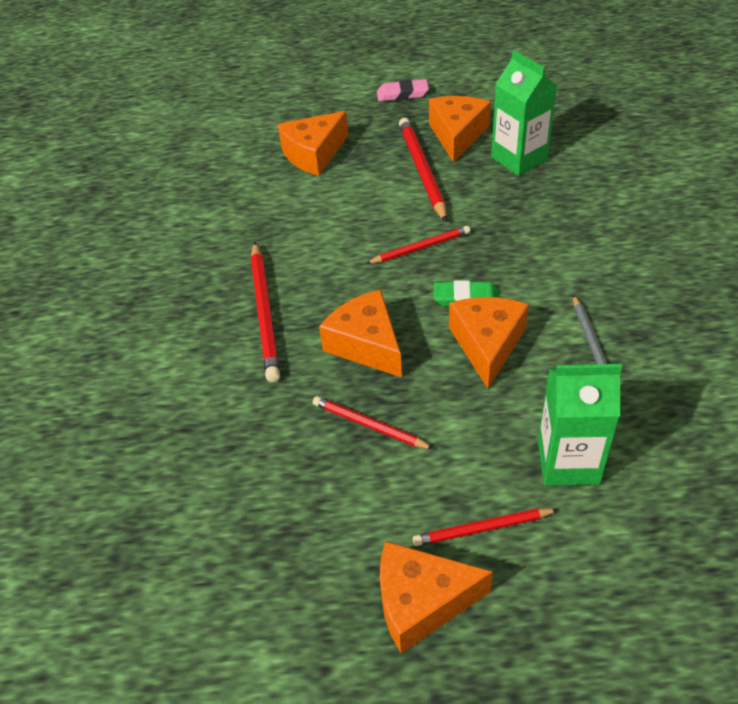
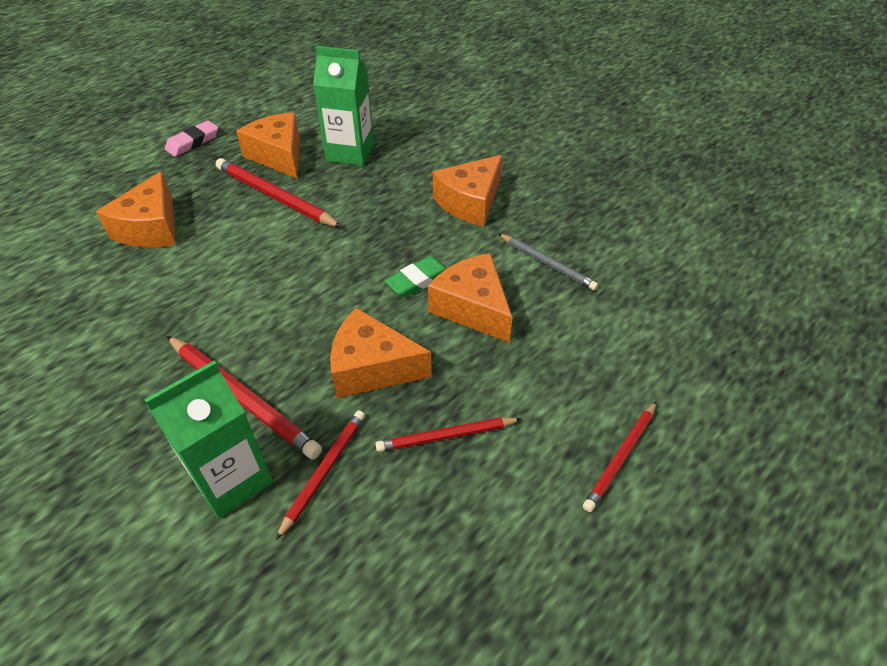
camera: 45 degrees left, 0 degrees up
red pencil [366,226,470,264] -> red pencil moved to [276,410,365,540]
orange cheese [380,541,493,654] -> orange cheese moved to [433,155,502,226]
green carton [538,364,622,485] -> green carton moved to [144,361,273,518]

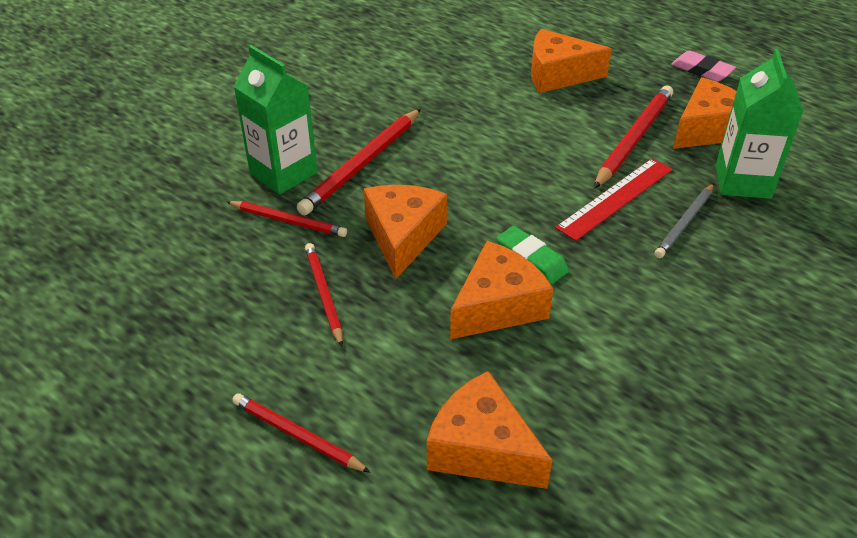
camera: 85 degrees right, 5 degrees down
orange cheese [433,155,502,226] -> orange cheese moved to [427,371,552,489]
grey pencil [498,233,598,290] -> grey pencil moved to [655,184,714,258]
none -> red ruler [555,158,673,241]

